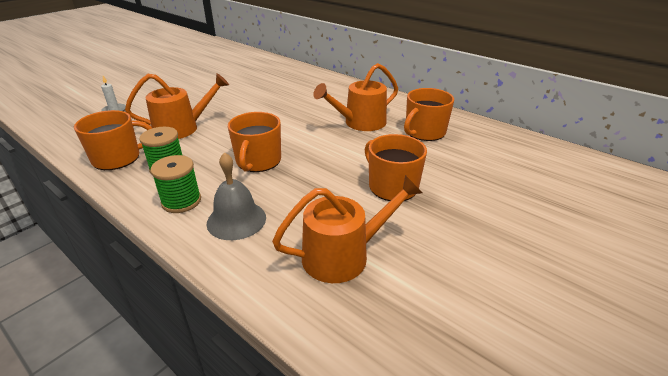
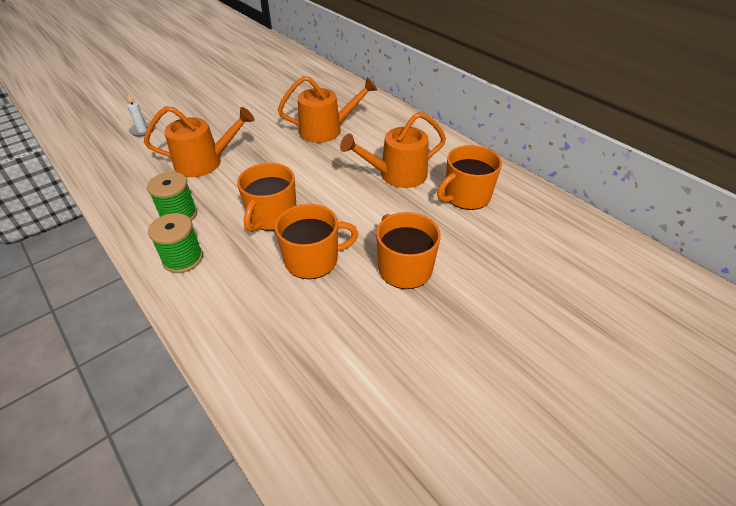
camera: 10 degrees right, 10 degrees up
orange mug [74,110,152,170] -> orange mug moved to [275,204,358,279]
grey bell [207,152,266,240] -> none
orange watering can [272,175,422,283] -> orange watering can moved to [278,76,377,143]

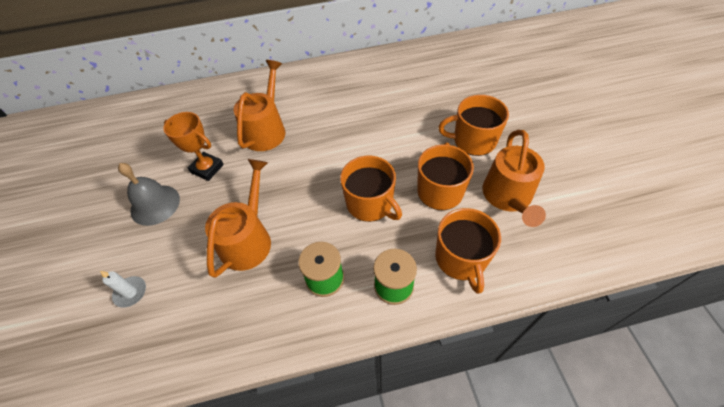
camera: 60 degrees left, 10 degrees up
orange watering can [340,112,446,188] -> orange watering can moved to [482,130,546,227]
orange mug [437,145,502,210] -> orange mug moved to [435,208,501,294]
none -> grey bell [118,163,180,226]
none -> orange trophy [163,112,224,181]

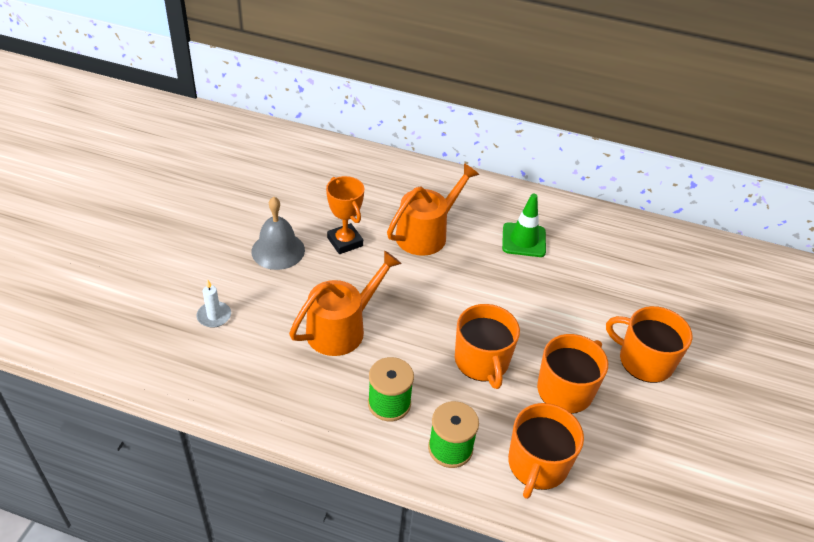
camera: 25 degrees right, 10 degrees down
orange watering can [482,130,546,227] -> none
none -> green traffic cone [502,194,546,257]

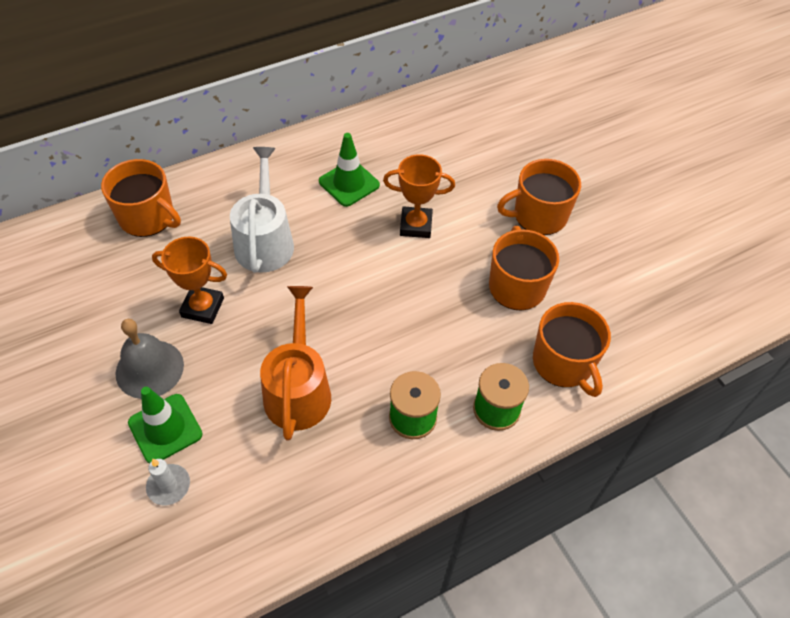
camera: 45 degrees left, 10 degrees up
orange watering can [387,163,479,256] -> white watering can [230,147,294,273]
orange mug [455,304,520,389] -> orange mug moved to [101,159,181,237]
none -> green traffic cone [128,387,203,464]
none -> orange trophy [383,154,455,238]

